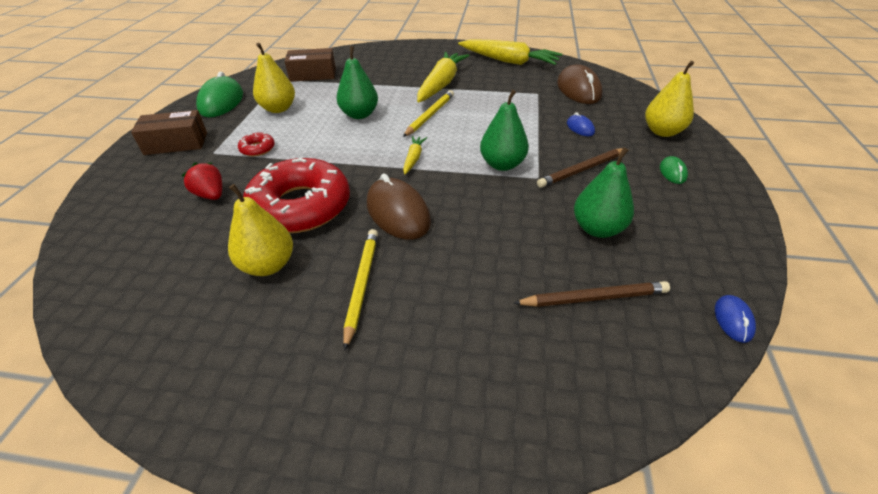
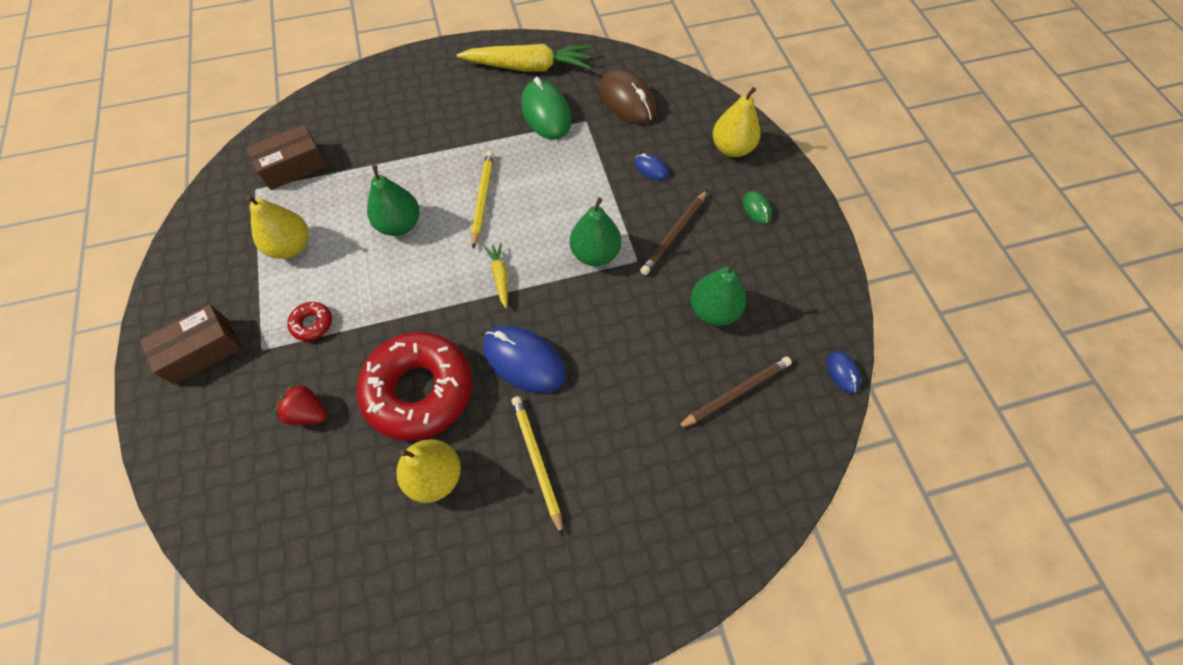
camera: 25 degrees left, 20 degrees up
green mouse [196,72,243,117] -> green mouse moved to [521,77,572,140]
brown mouse [367,174,431,240] -> blue mouse [483,326,566,393]
yellow carrot [417,52,470,102] -> none

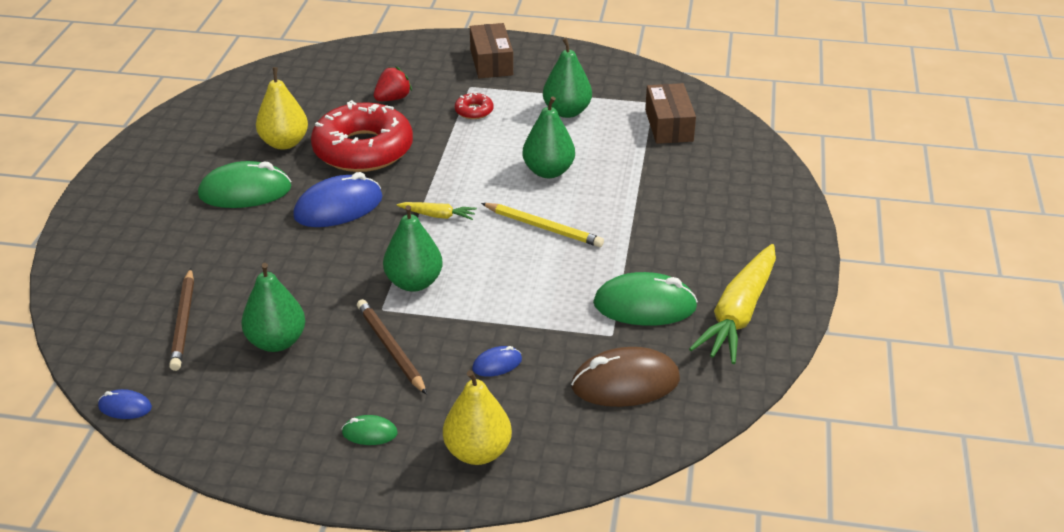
camera: 115 degrees right, 25 degrees down
yellow pear [245,195,309,259] -> green pear [543,38,592,118]
yellow pencil [511,396,563,536] -> green mouse [198,161,291,208]

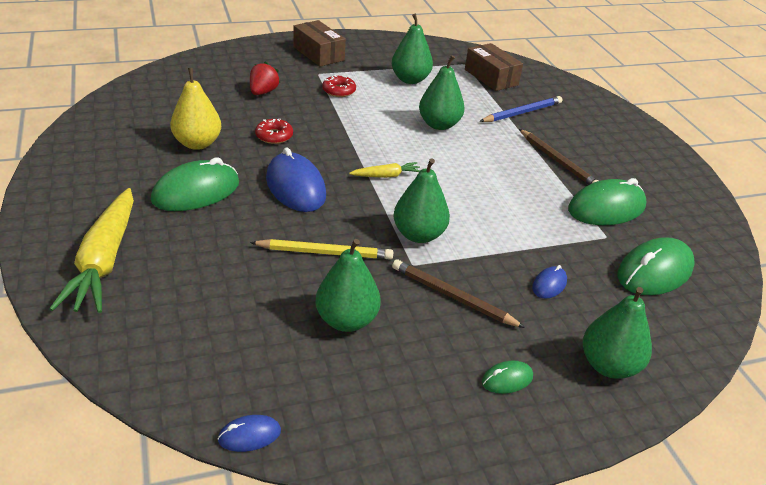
camera: 30 degrees left, 0 degrees up
brown pencil [169,268,194,371] -> brown pencil moved to [519,129,598,185]
blue mouse [293,172,383,227] -> blue mouse turned 60 degrees counterclockwise [266,147,326,212]
red donut [311,100,413,172] -> red donut [255,119,293,144], size x0.40
yellow pear [443,370,512,465] -> green pear [583,287,652,379]
yellow pencil [481,203,604,247] -> yellow pencil moved to [250,239,393,260]
brown mouse [571,347,680,407] -> green mouse [617,237,695,295]
yellow carrot [689,244,776,364] -> yellow carrot moved to [50,188,134,313]
none -> blue pencil [479,96,562,122]

